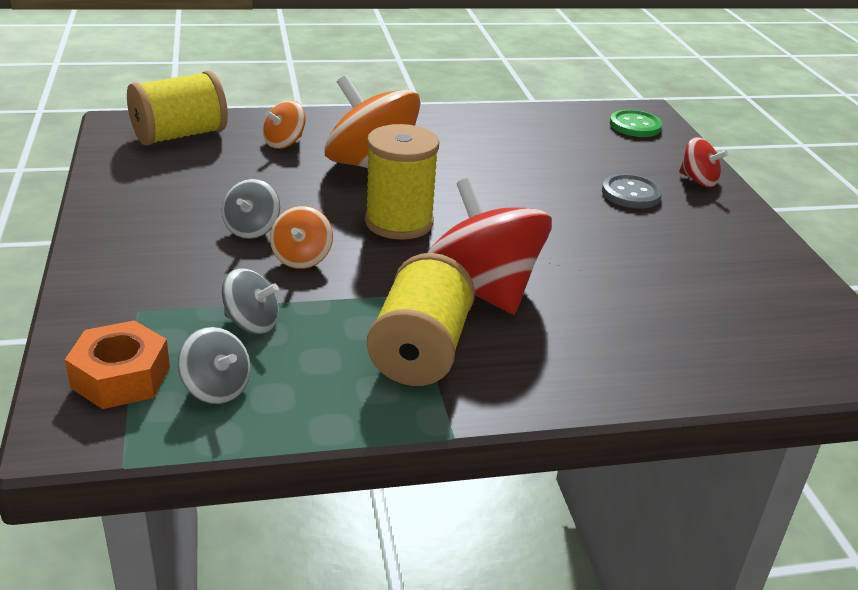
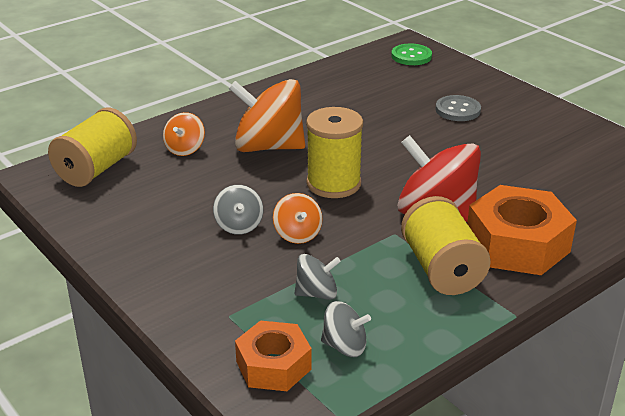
camera: 25 degrees left, 0 degrees up
red spinning top [679,137,728,187] -> none
none -> orange nut [467,185,577,275]

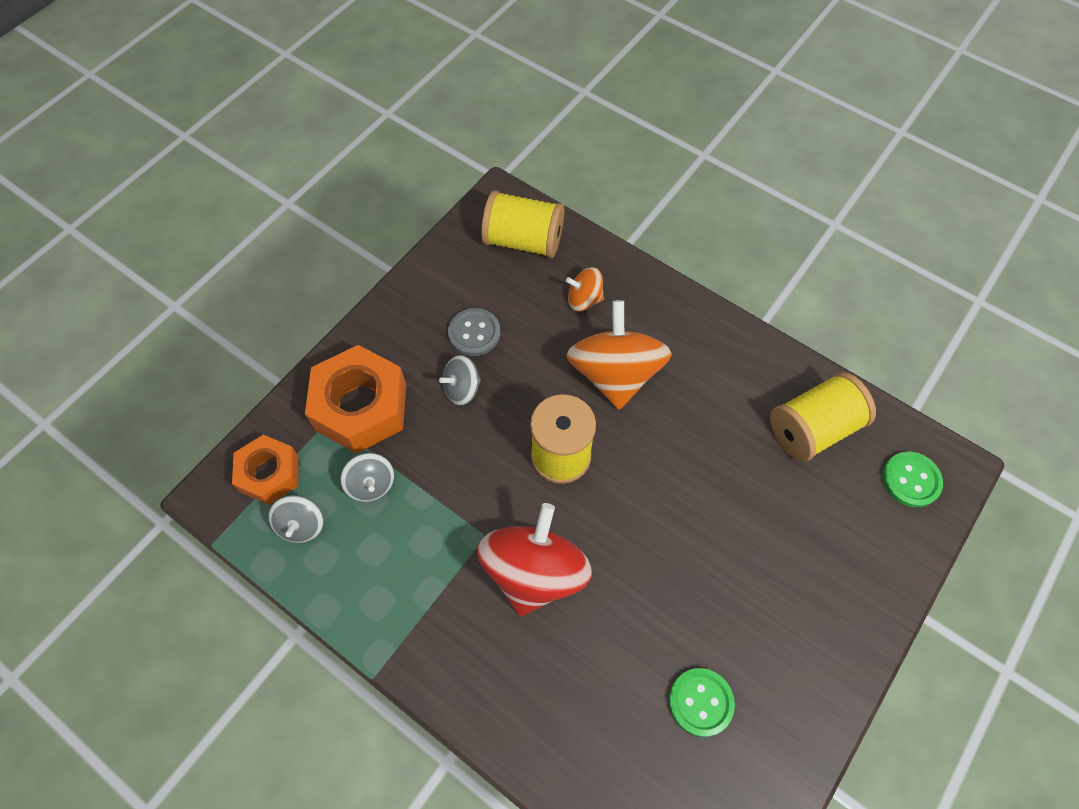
camera: 75 degrees right, 30 degrees up
orange spinning top [273,193,323,244] -> none
yellow spool [401,196,491,295] -> yellow spool moved to [770,372,876,462]
grey button [436,95,481,121] -> grey button moved to [448,308,500,356]
orange nut [467,185,577,275] -> orange nut moved to [305,345,406,454]
none -> green button [669,668,735,737]

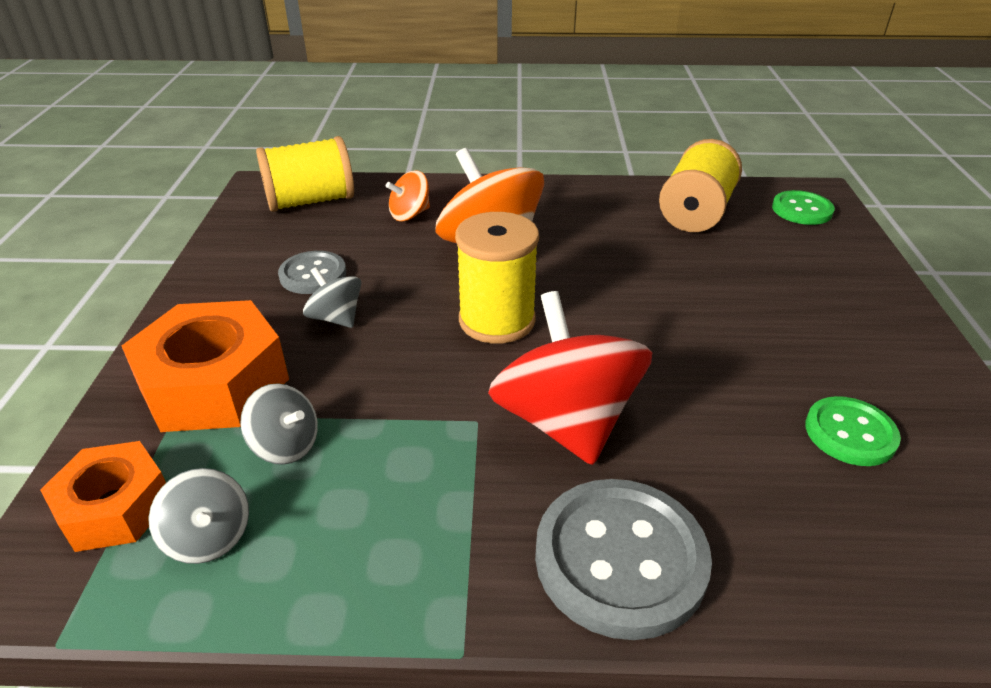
camera: 35 degrees left, 25 degrees down
grey spinning top [439,355,481,405] -> grey spinning top turned 105 degrees clockwise [303,267,361,328]
none -> grey button [535,479,712,640]

